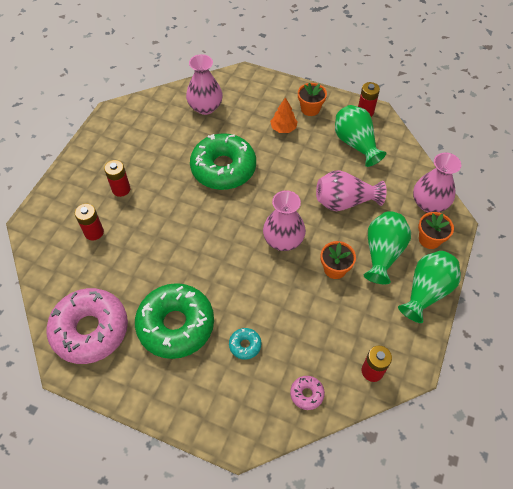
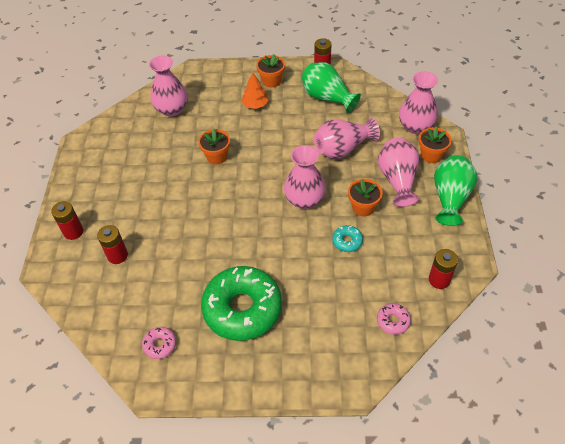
camera: 20 degrees left, 5 degrees down
pink donut [47,288,128,364] -> pink donut [142,327,176,359], size x0.41
red battery [104,160,130,197] -> red battery moved to [51,201,83,240]
green donut [190,134,256,190] -> orange flower pot [198,128,230,165]
turquoise donut [229,328,261,360] -> turquoise donut moved to [332,225,363,252]
green vase [364,211,411,284] -> pink vase [378,138,419,207]

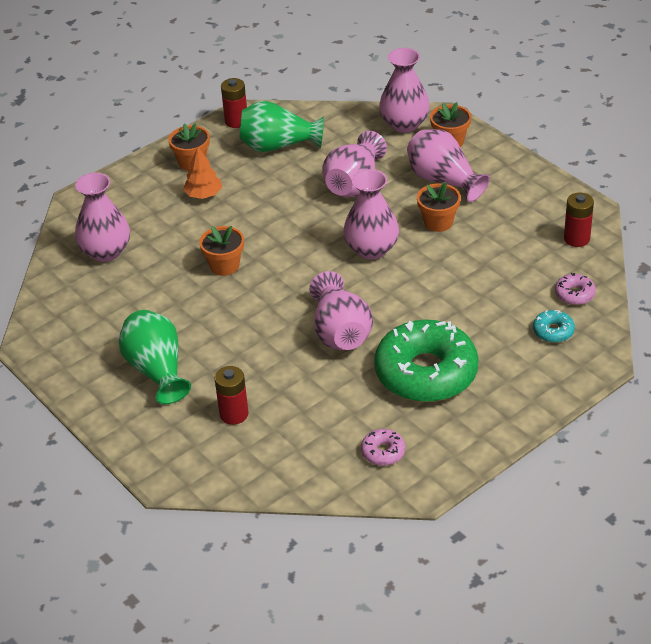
camera: 40 degrees left, 10 degrees down
red battery [51,201,83,240] -> none
turquoise donut [332,225,363,252] -> turquoise donut moved to [533,310,575,343]
green vase [434,155,477,226] -> green vase moved to [118,310,191,404]
none -> pink vase [309,271,373,350]

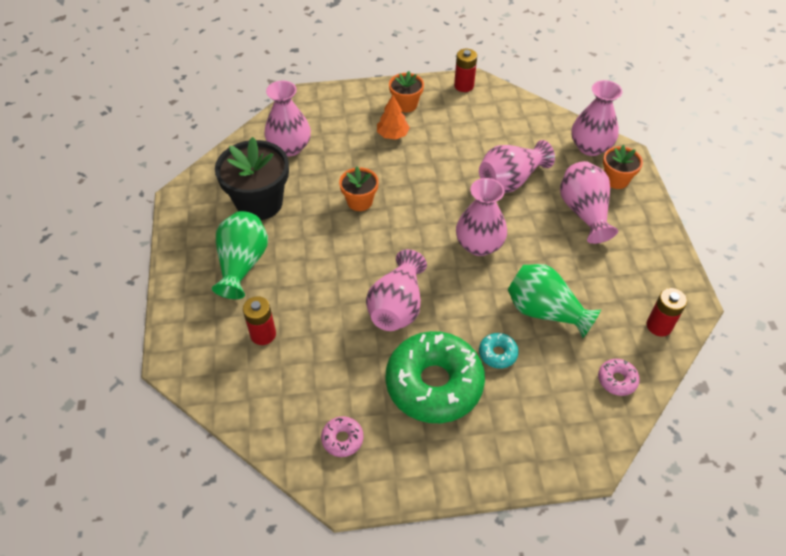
camera: 30 degrees right, 10 degrees up
green vase [239,101,324,152] -> green vase moved to [508,264,601,339]
orange flower pot [417,182,461,232] -> none
turquoise donut [533,310,575,343] -> turquoise donut moved to [479,333,519,369]
none -> black flower pot [215,137,289,220]

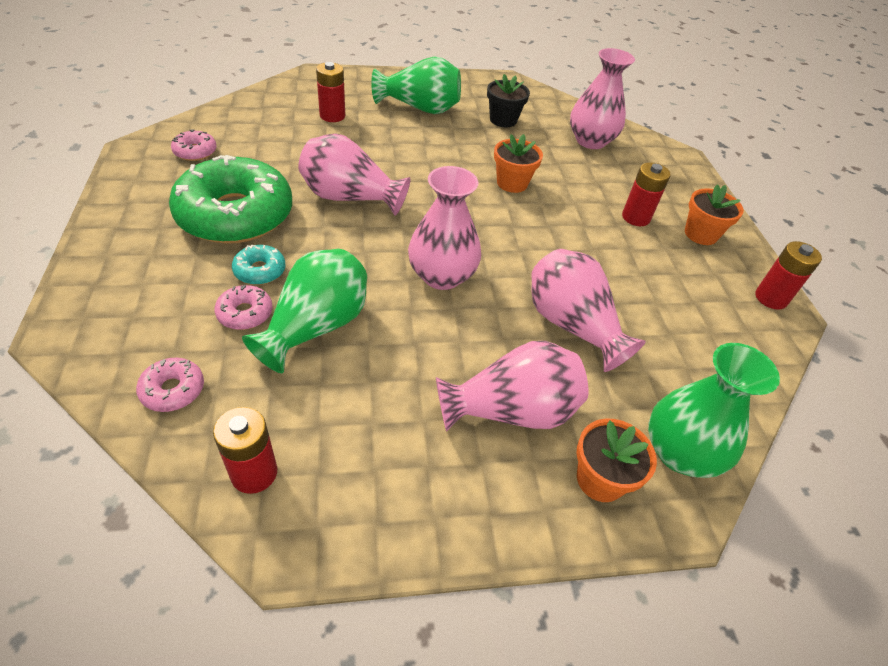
camera: 85 degrees right, 5 degrees down
black flower pot [215,137,289,220] -> black flower pot [487,74,530,127], size x0.55
orange tree [377,95,410,140] -> red battery [622,162,671,226]
pink vase [571,80,622,156] -> green vase [648,343,780,478]
none -> pink donut [215,285,273,330]

